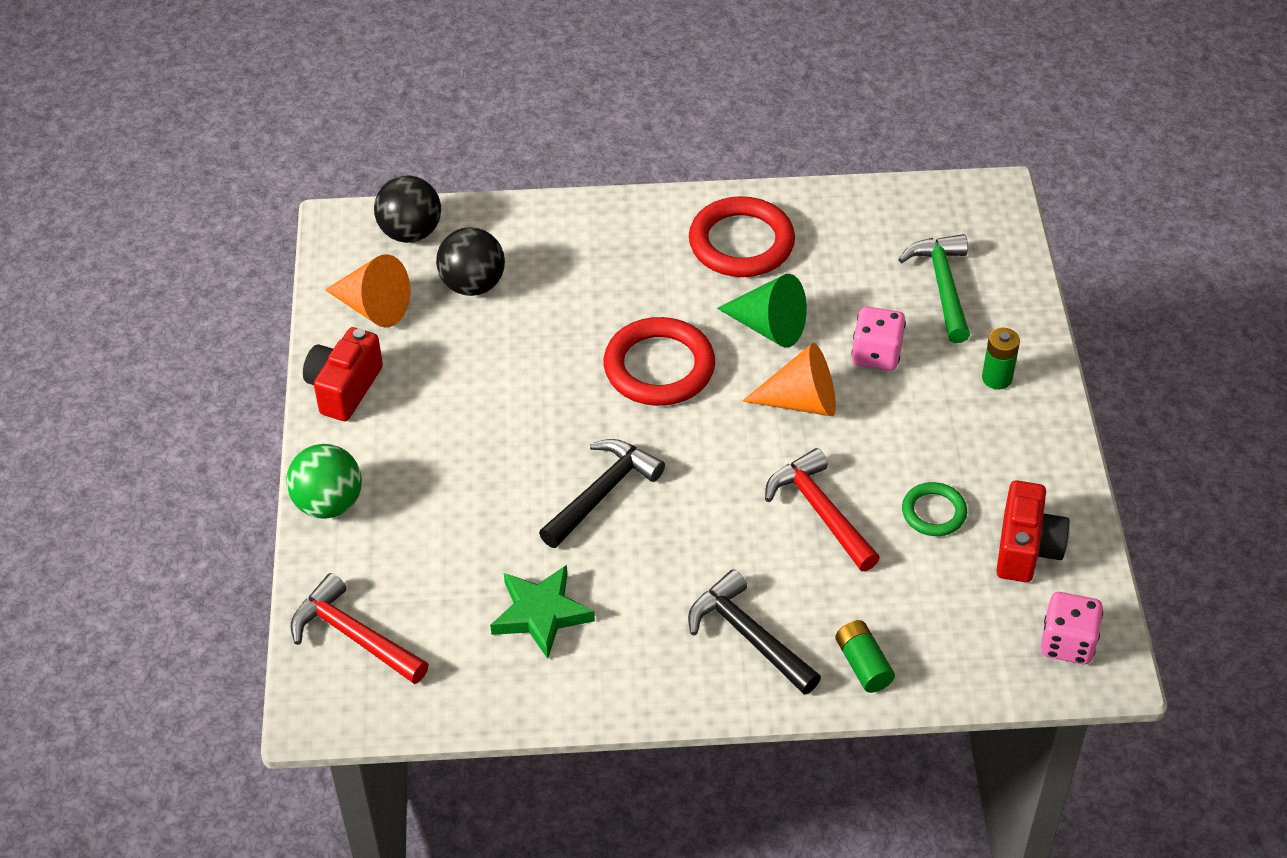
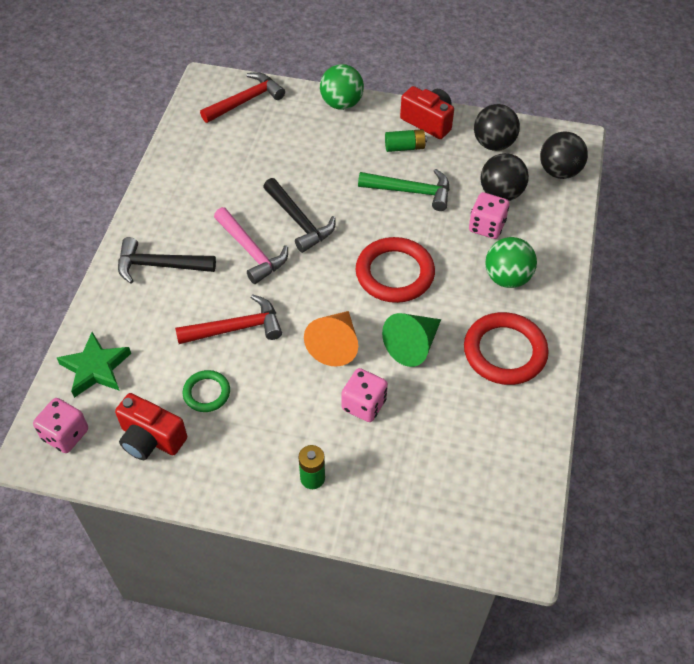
camera: 105 degrees right, 5 degrees up
orange cone [325,254,410,327] -> black ball [474,104,520,151]
green star [490,565,595,659] -> green star moved to [57,332,131,398]
black hammer [688,569,821,695] -> black hammer turned 150 degrees counterclockwise [118,237,216,283]
green battery [835,620,895,693] -> green battery moved to [385,129,427,152]
green hammer [898,234,970,343] -> green hammer moved to [358,169,449,211]
none -> pink hammer [214,207,288,284]
none -> pink dice [469,192,509,239]
none -> green ball [485,237,537,288]

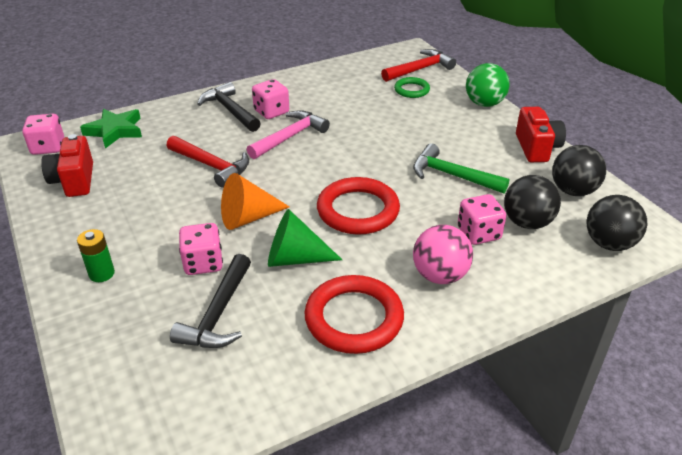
camera: 50 degrees right, 15 degrees down
green ring [183,370,230,412] -> green ring moved to [394,77,430,98]
red hammer [200,72,285,123] -> red hammer turned 45 degrees counterclockwise [381,49,456,82]
pink hammer [214,207,288,284] -> pink hammer turned 150 degrees counterclockwise [247,110,330,159]
black hammer [263,178,336,253] -> black hammer moved to [170,254,251,348]
green hammer [358,169,449,211] -> green hammer turned 150 degrees clockwise [413,143,509,194]
green battery [385,129,427,152] -> none
green ball [485,237,537,288] -> pink ball [413,225,473,284]
none -> pink dice [252,79,289,119]

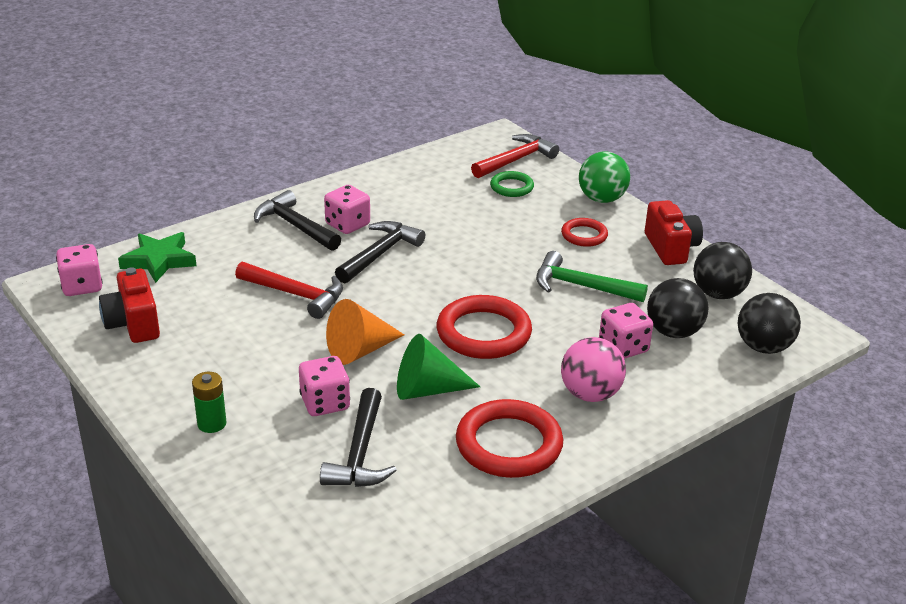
camera: 10 degrees left, 5 degrees down
pink hammer [247,110,330,159] -> black hammer [335,221,425,284]
none -> red ring [561,218,608,247]

